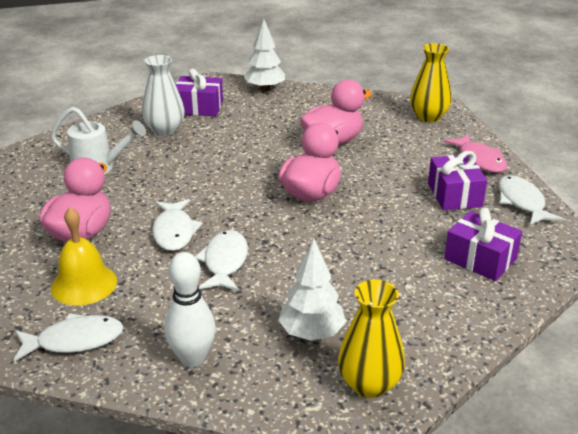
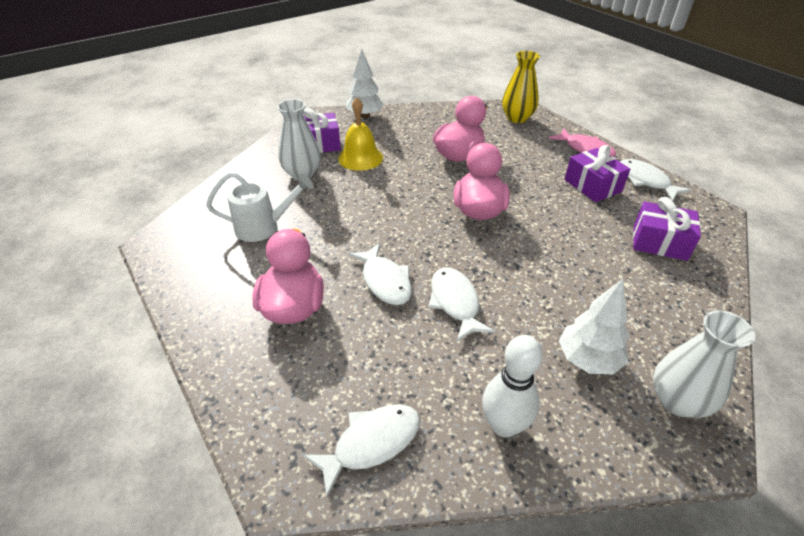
camera: 20 degrees left, 10 degrees up
yellow bell [51,207,117,306] -> yellow bell moved to [338,97,383,171]
yellow vase [338,279,405,398] -> white vase [653,310,755,418]

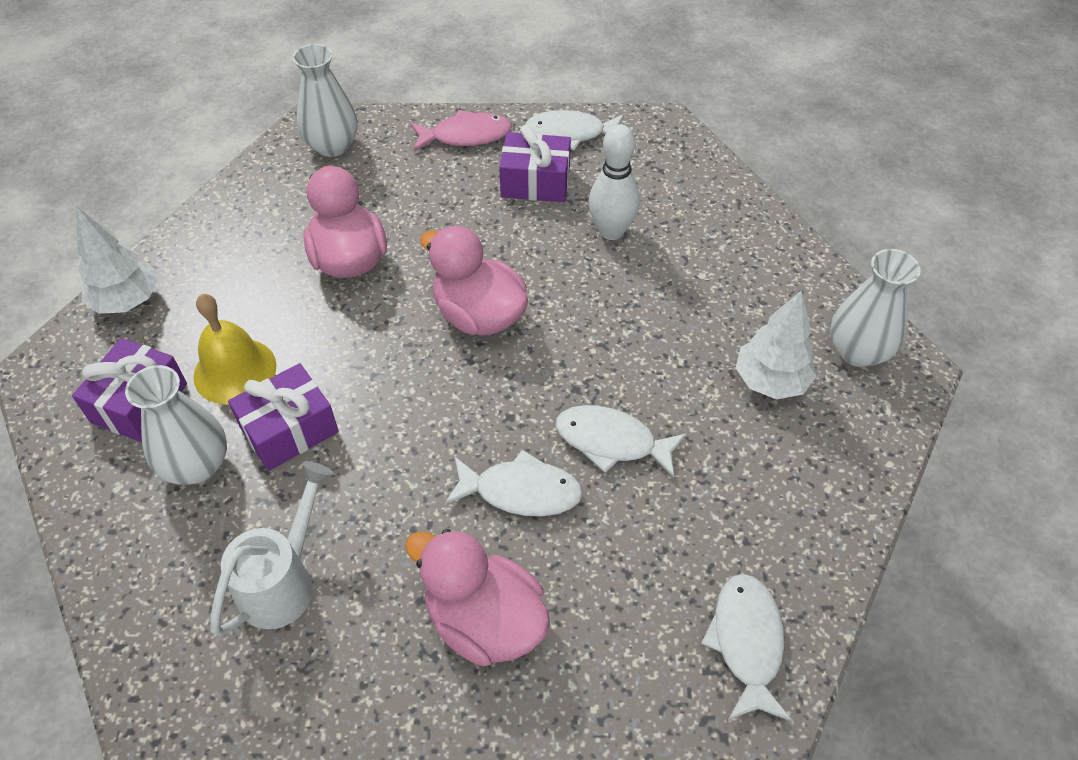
camera: 55 degrees left, 10 degrees up
white bowling pin [482,335,543,437] -> white bowling pin moved to [589,124,640,240]
yellow vase [502,51,540,123] -> white vase [292,44,358,157]
purple gift [633,197,701,261] -> purple gift moved to [228,363,339,471]

